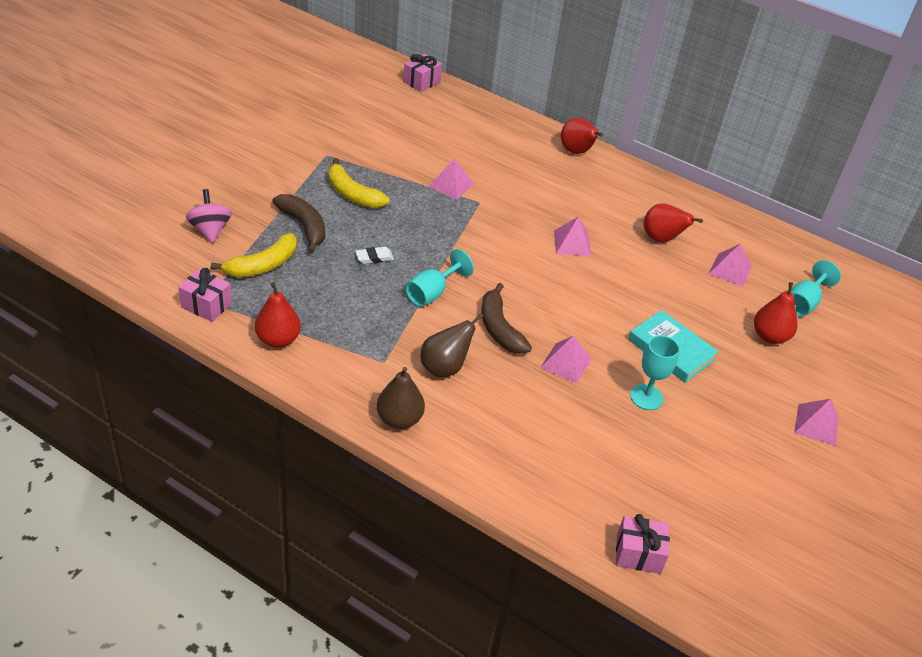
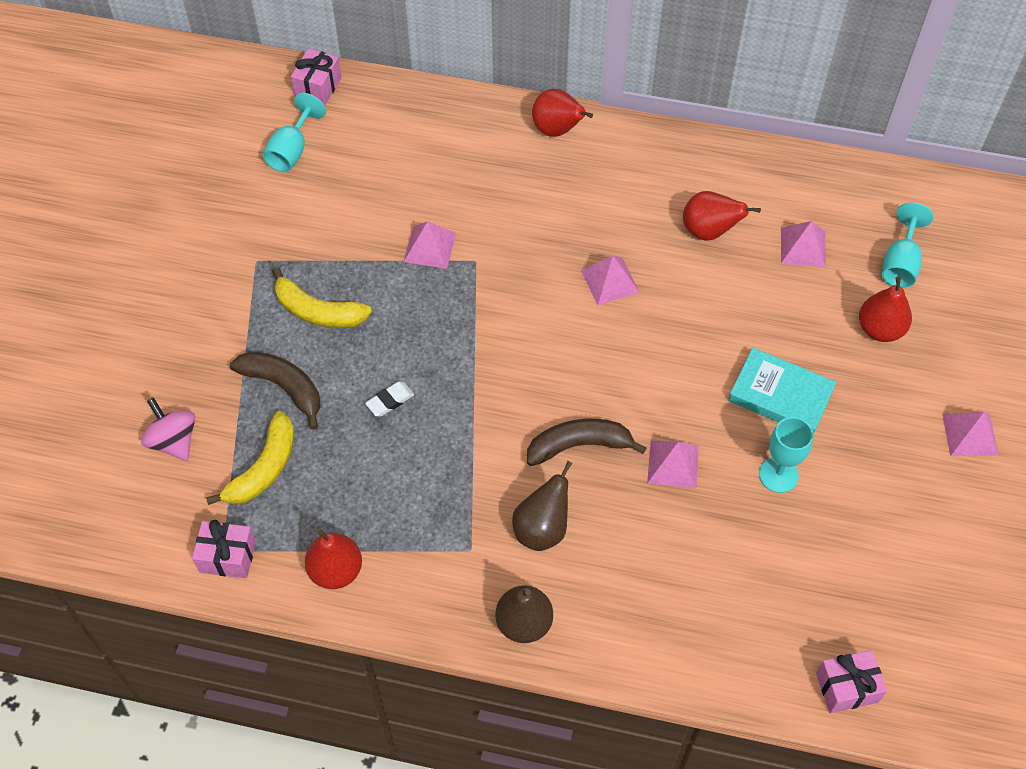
camera: 15 degrees left, 15 degrees up
turquoise goblet [405,249,474,307] -> turquoise goblet moved to [262,93,326,172]
brown banana [481,283,532,354] -> brown banana turned 120 degrees clockwise [527,419,647,466]

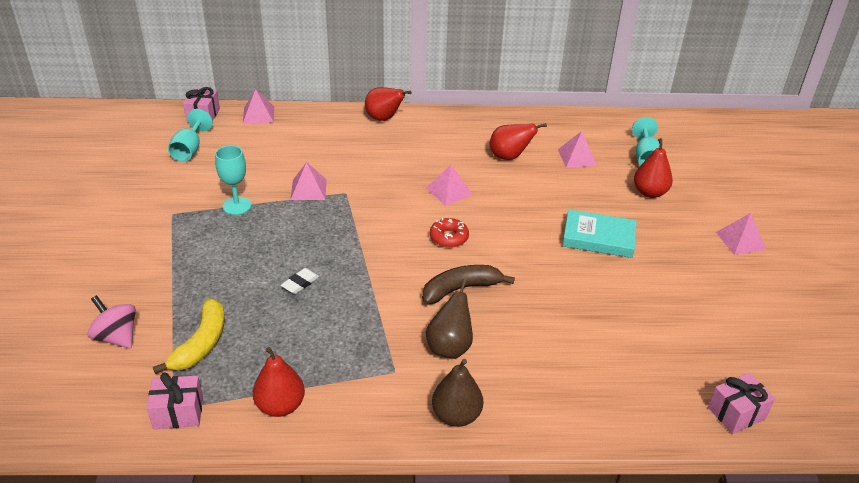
camera: 15 degrees left, 20 degrees down
brown banana [230,352,320,430] -> none
yellow banana [272,267,372,328] -> none
pink pyramid [647,440,699,489] -> pink pyramid moved to [243,89,274,124]
turquoise goblet [759,417,813,493] -> turquoise goblet moved to [215,145,252,215]
none -> red donut [430,218,469,248]

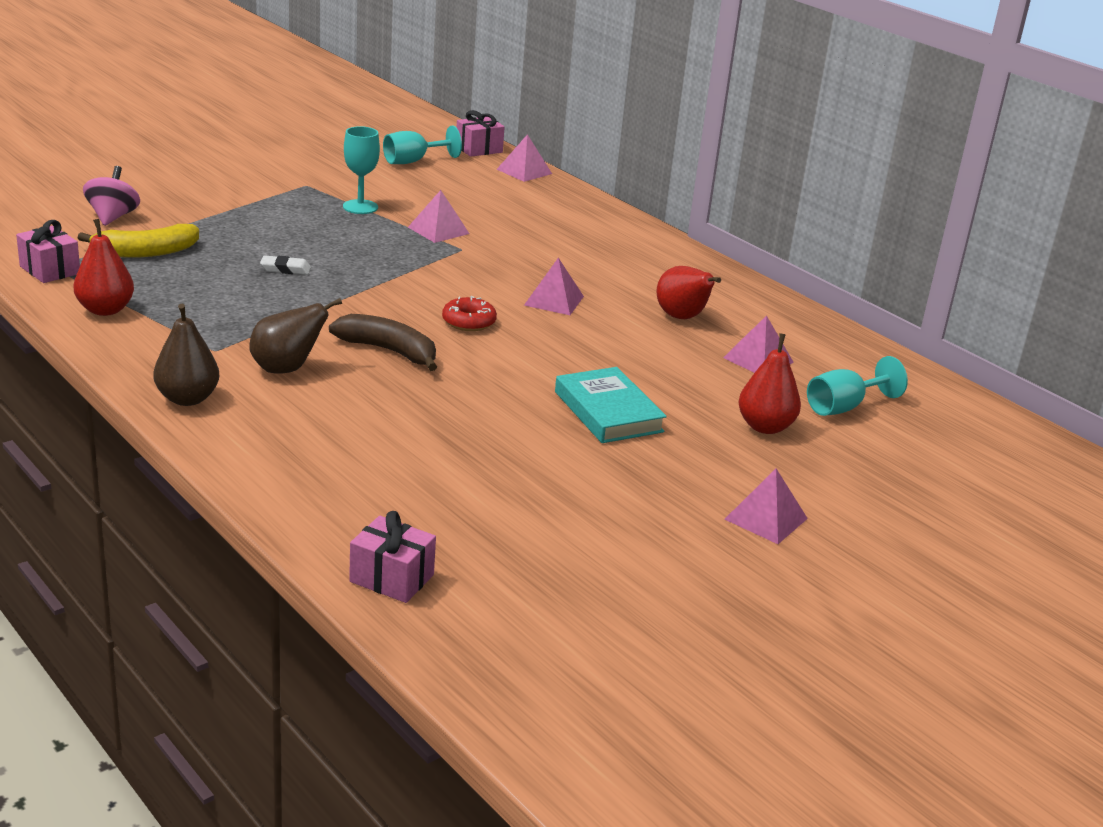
camera: 50 degrees right, 10 degrees down
red pear [365,87,411,121] -> none

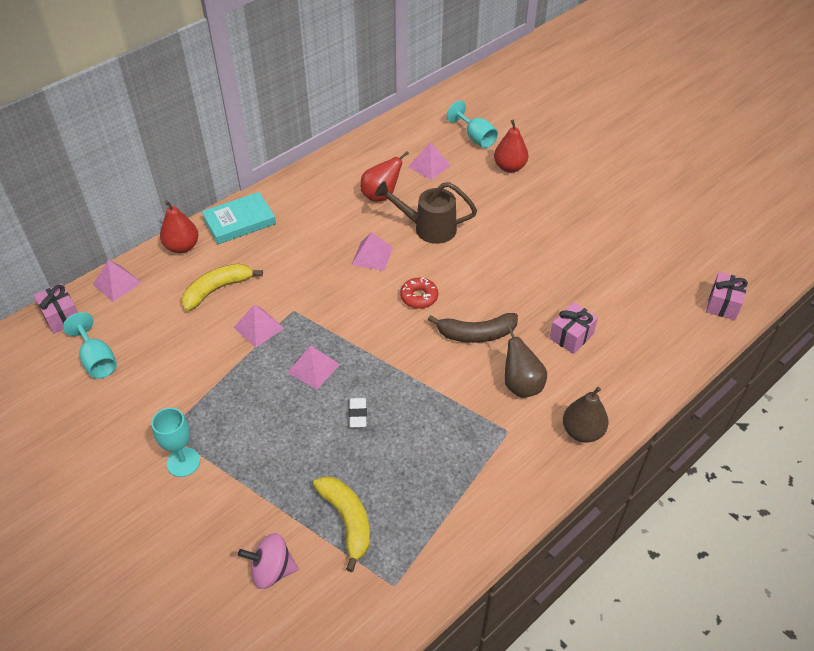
camera: 90 degrees left, 20 degrees up
pink gift [16,220,80,283] -> pink gift moved to [549,302,598,354]
red pear [74,219,134,316] -> red pear moved to [160,201,199,253]
brown banana [329,314,437,371] -> brown banana turned 120 degrees counterclockwise [428,313,518,343]
turquoise goblet [343,126,380,214] -> turquoise goblet moved to [152,408,200,477]
turquoise book [555,367,667,443] -> turquoise book moved to [202,192,276,244]
pink pyramid [724,469,808,544] -> pink pyramid moved to [287,345,340,389]
none -> yellow banana [182,263,263,311]
none -> brown watering can [375,181,477,244]

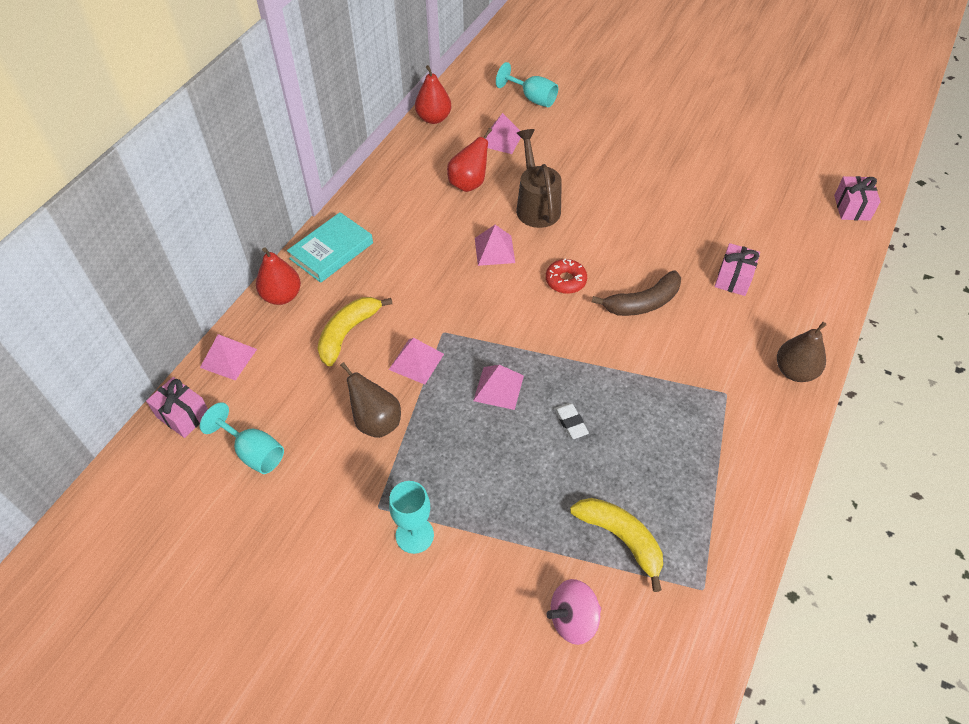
camera: 20 degrees left, 5 degrees up
brown watering can [375,181,477,244] -> brown watering can turned 90 degrees clockwise [516,129,562,228]
red pear [494,120,528,173] -> red pear moved to [415,65,451,124]
brown pear [504,325,547,398] -> brown pear moved to [340,362,401,438]

